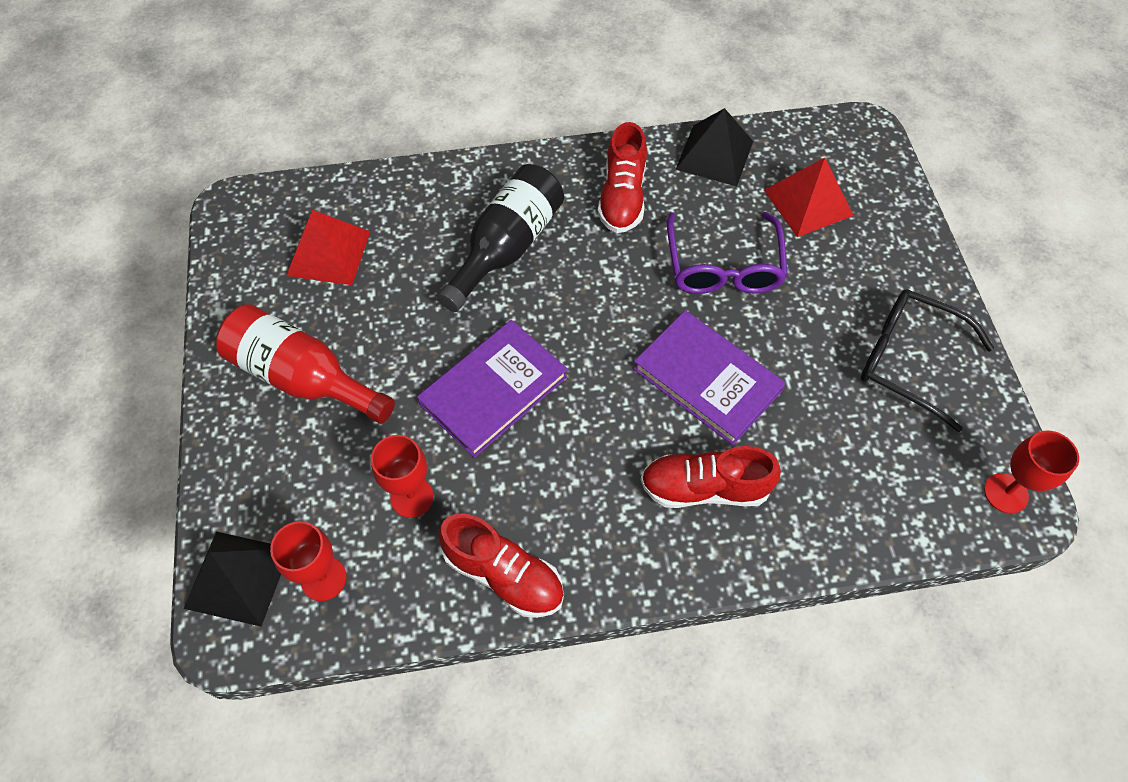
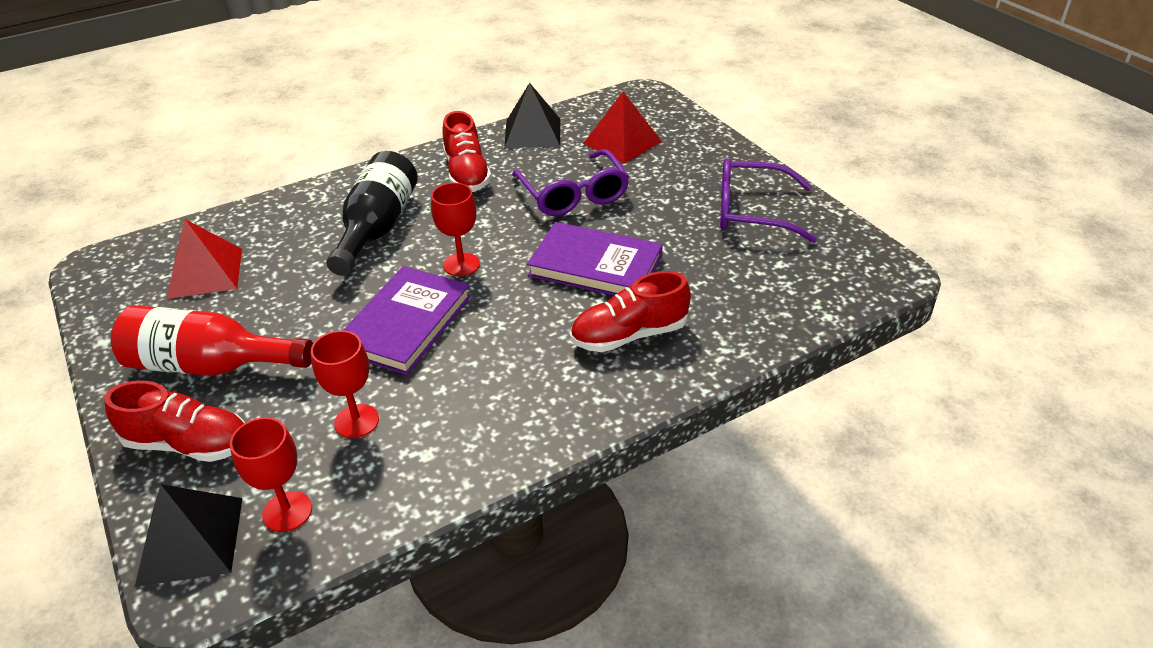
camera: 20 degrees left, 20 degrees down
red shoe [438,513,564,618] -> red shoe moved to [104,381,245,462]
black glasses [861,289,994,432] -> purple glasses [720,158,817,243]
red goblet [984,430,1079,514] -> red goblet moved to [431,183,480,276]

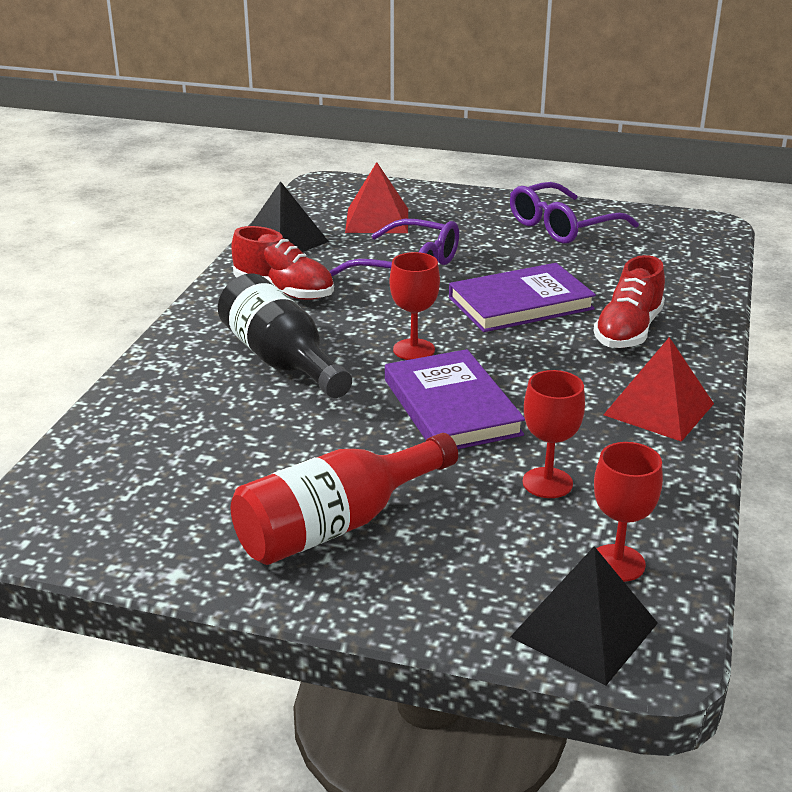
camera: 45 degrees left, 10 degrees down
red shoe [104,381,245,462] -> none
red pyramid [167,219,242,299] -> red pyramid moved to [603,337,714,442]

